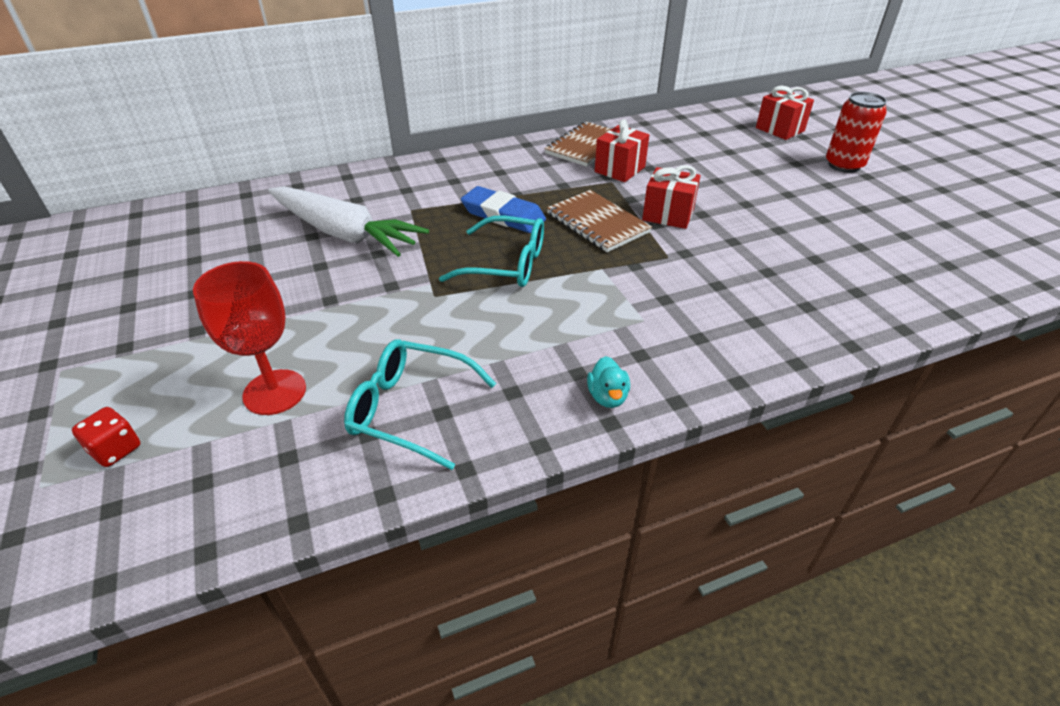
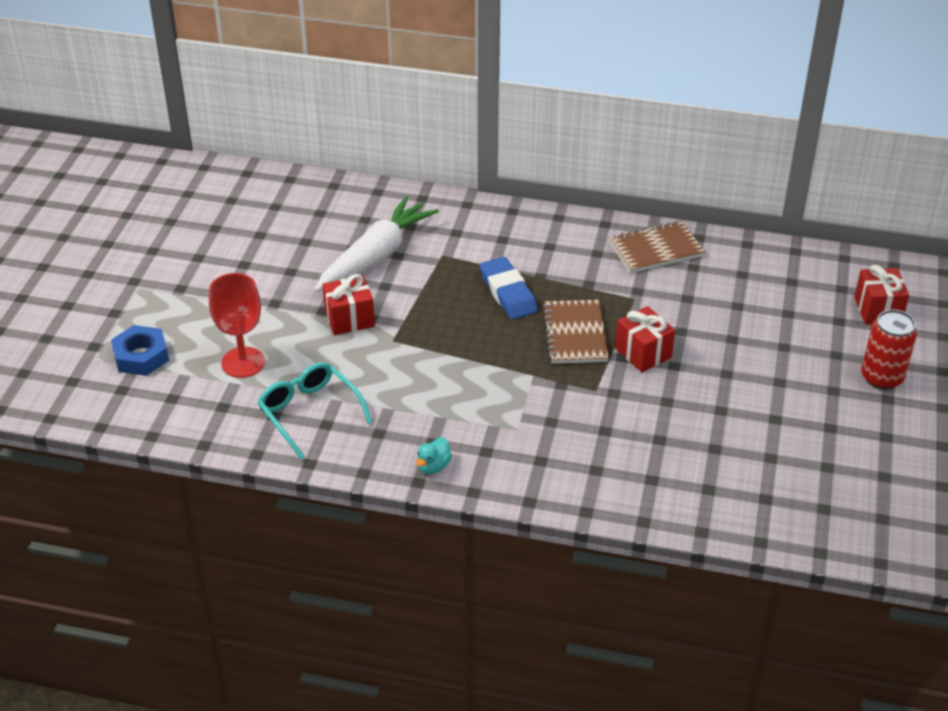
camera: 35 degrees right, 0 degrees up
red dice [72,407,140,467] -> blue nut [111,325,169,376]
white carrot [268,186,429,257] -> white carrot turned 120 degrees counterclockwise [314,196,439,292]
turquoise glasses [439,216,544,287] -> none
red gift [595,119,649,182] -> red gift moved to [322,274,375,335]

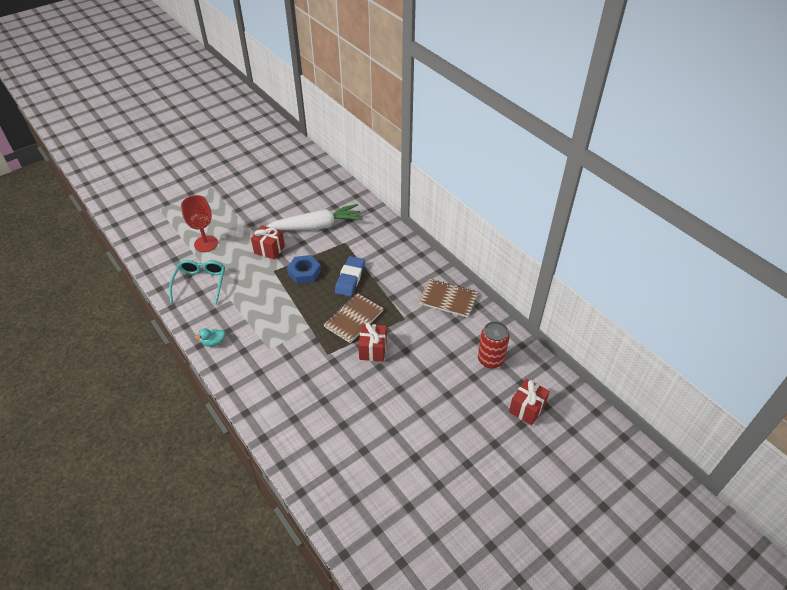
camera: 40 degrees right, 5 degrees up
blue nut [111,325,169,376] -> blue nut moved to [287,255,321,284]
red can [861,309,917,390] -> red can moved to [478,321,510,369]

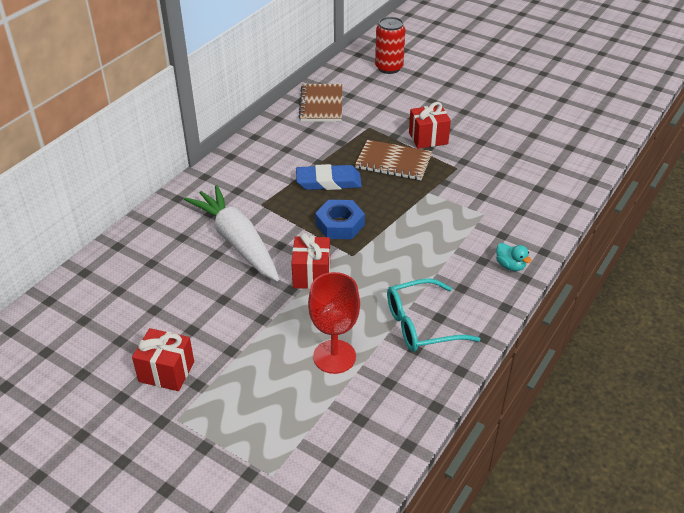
camera: 110 degrees left, 5 degrees down
red gift [509,378,550,425] -> red gift moved to [132,328,194,391]

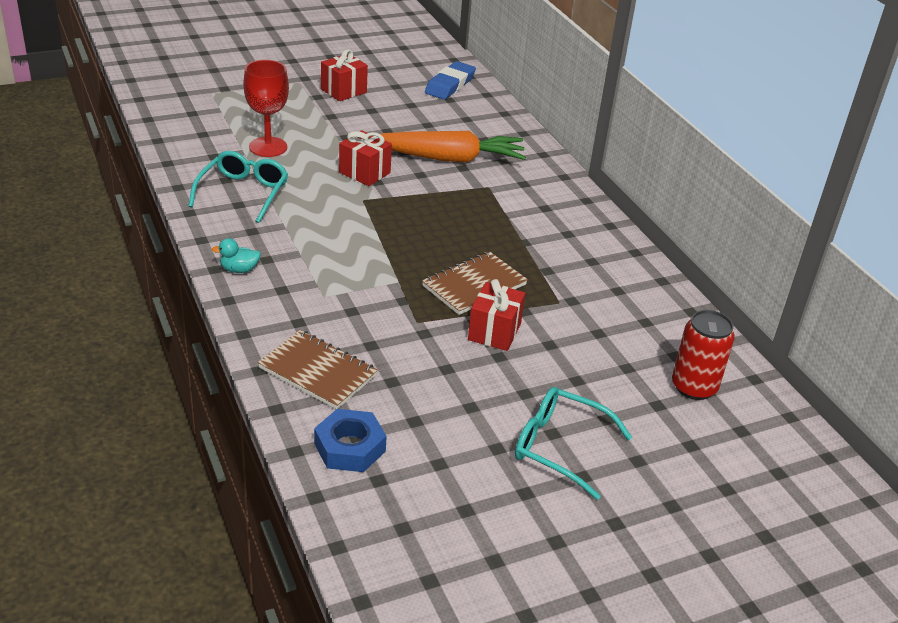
camera: 120 degrees right, 5 degrees down
white carrot [184,185,279,281] -> orange carrot [381,131,526,162]
blue eraser [296,164,362,190] -> blue eraser moved to [425,61,476,100]
brown notebook [298,84,342,122] -> brown notebook moved to [258,330,378,409]
blue nut [315,200,365,239] -> blue nut moved to [314,409,387,472]
none -> turquoise glasses [515,387,632,500]

